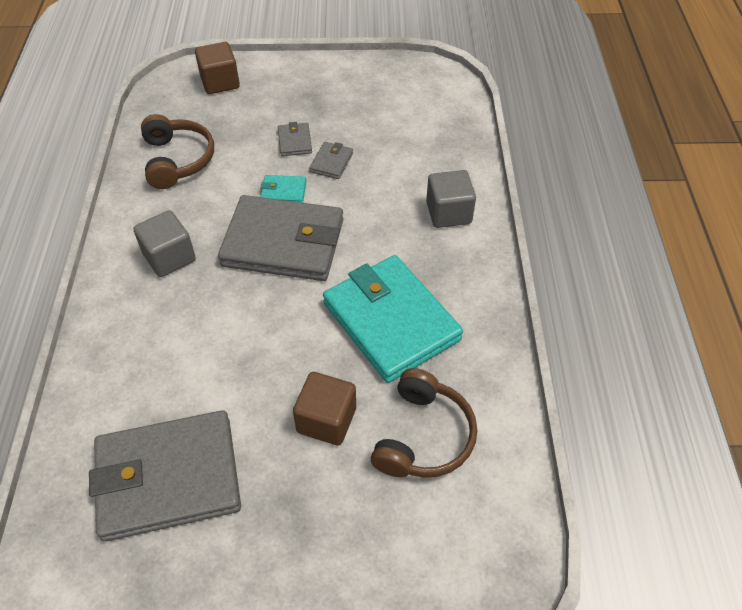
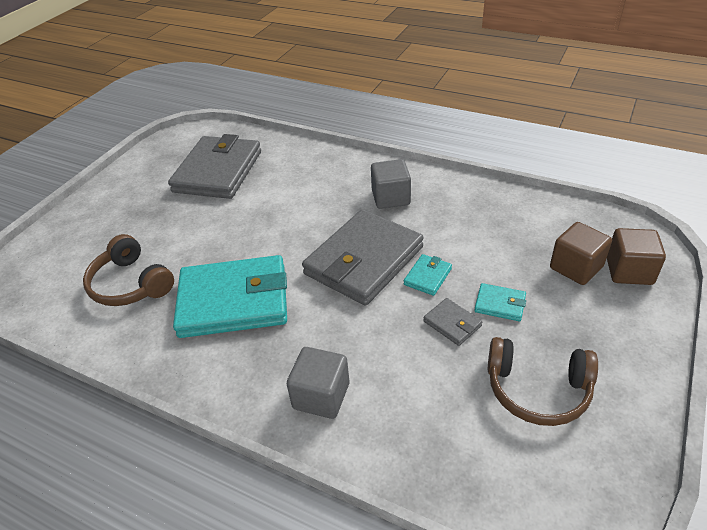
camera: 120 degrees right, 10 degrees down
brown headphones [141,114,214,189] -> brown headphones moved to [488,337,598,426]
grey wallet [278,122,312,156] -> turquoise wallet [474,283,526,321]
brown cube [293,372,356,446] -> brown cube moved to [550,222,612,285]

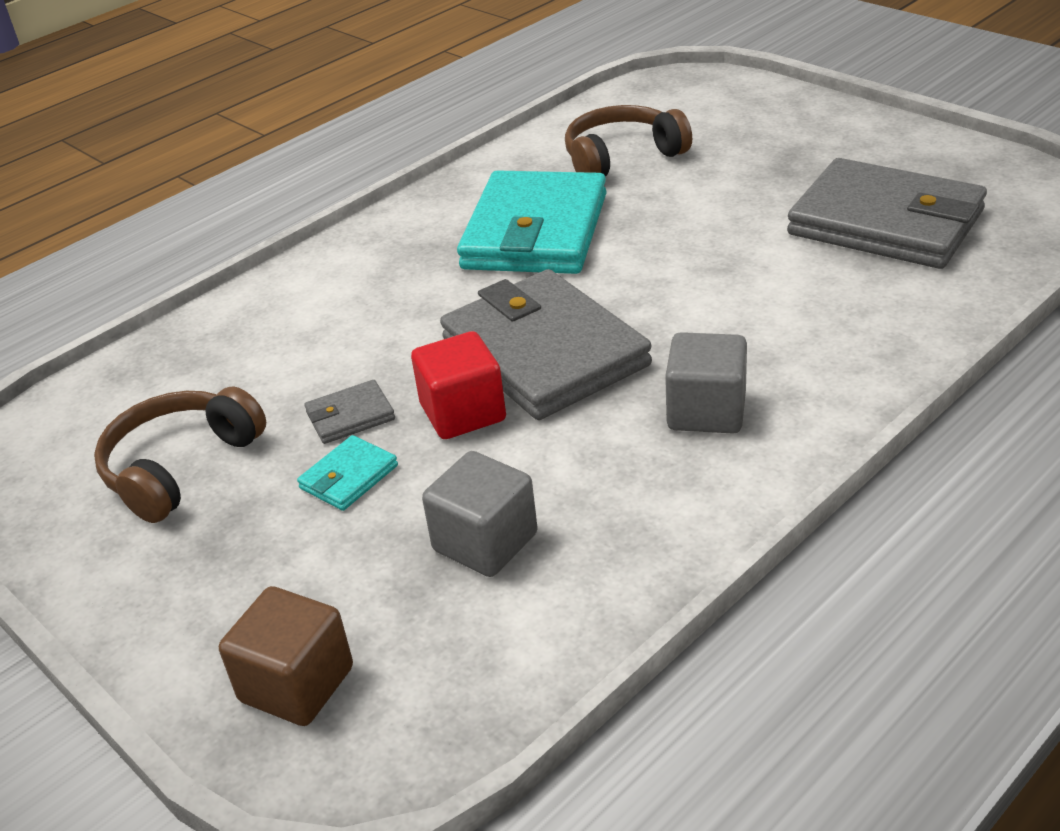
camera: 110 degrees right, 5 degrees down
grey cube [287,347,349,419] -> grey cube moved to [422,451,538,577]
turquoise wallet [404,254,452,296] -> red cube [411,331,506,439]
brown cube [550,222,612,285] -> none

